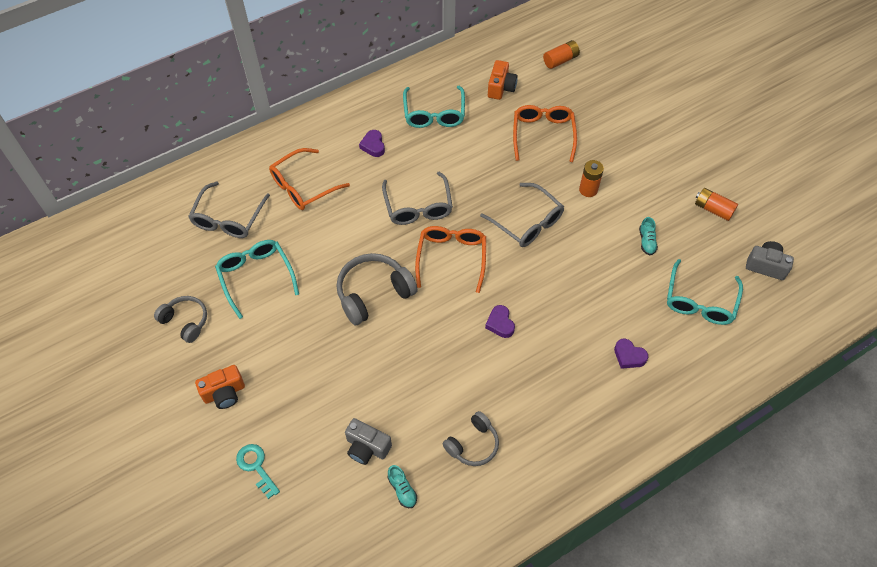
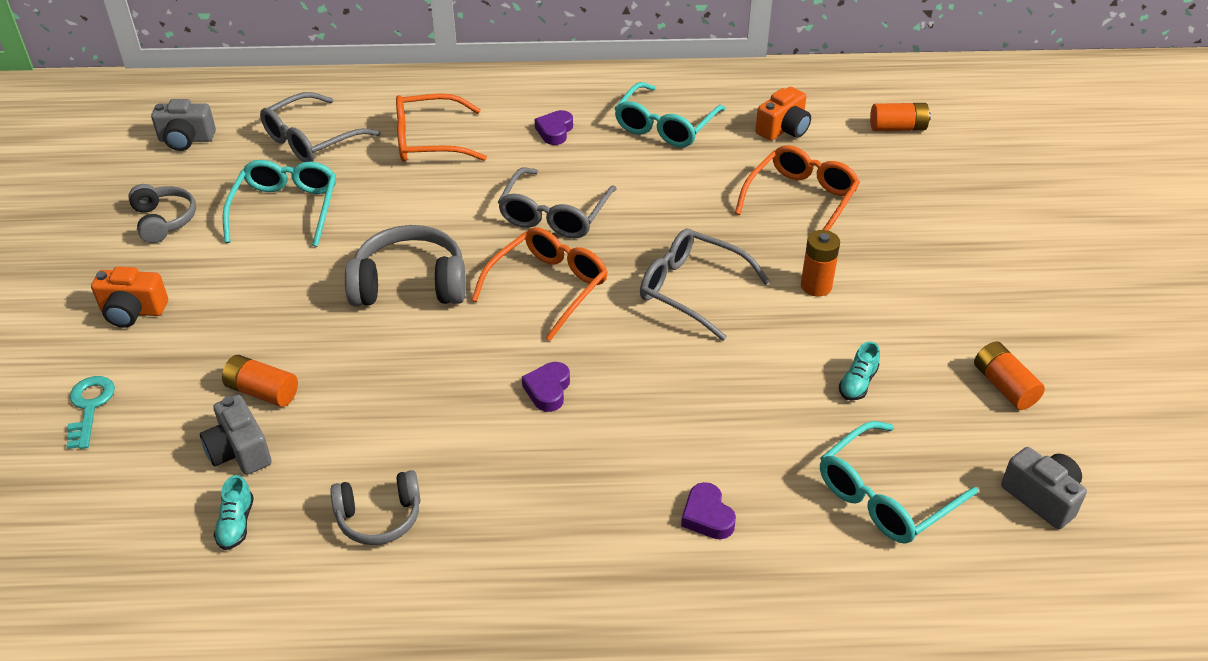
camera: 30 degrees right, 15 degrees down
grey glasses [480,183,564,247] -> grey glasses turned 135 degrees clockwise [640,228,770,341]
none -> grey camera [151,99,216,151]
none -> orange battery [222,355,298,407]

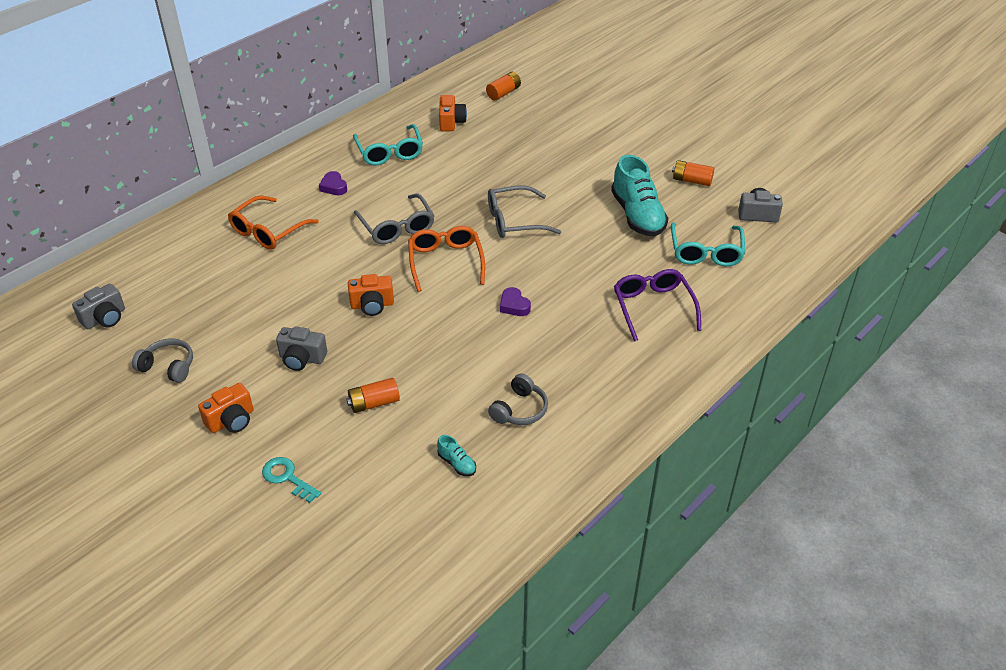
camera: 45 degrees left, 0 degrees up
grey camera [200,395,272,475] -> grey camera moved to [276,326,327,371]
turquoise glasses [223,160,336,247] -> none
grey glasses [260,92,381,162] -> none
grey headphones [345,225,466,306] -> orange camera [348,274,394,316]
purple heart [681,482,736,539] -> purple glasses [614,269,701,342]
orange glasses [735,145,860,231] -> none
orange battery [801,230,840,296] -> none
turquoise shoe [839,341,880,401] -> turquoise shoe [611,155,668,236], size x2.38

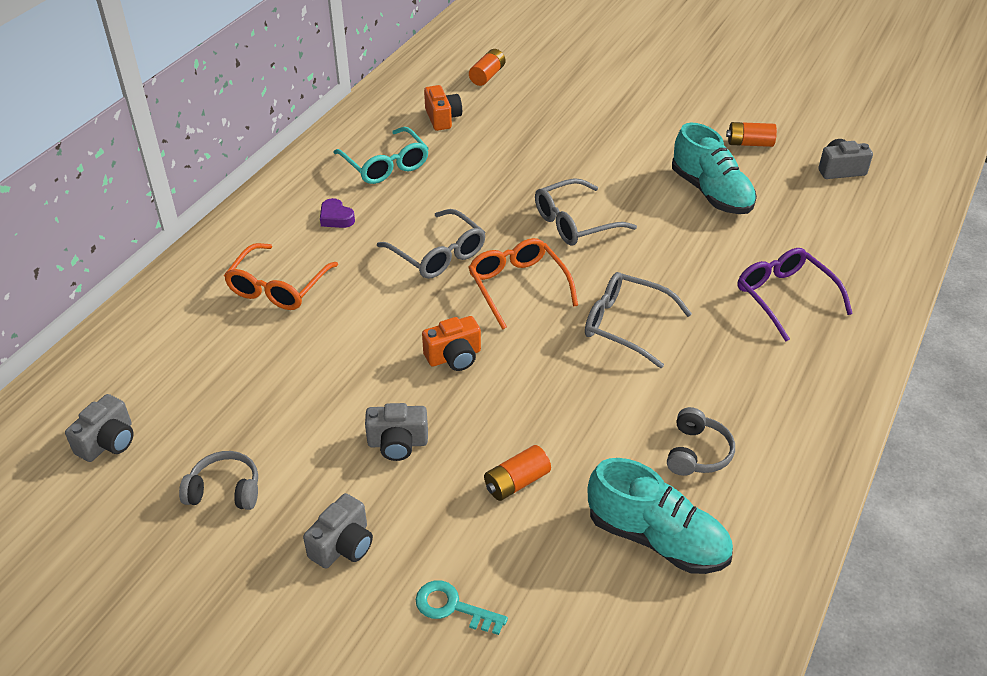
camera: 15 degrees left, 0 degrees up
orange camera [198,383,254,433] -> grey camera [303,493,373,569]
turquoise shoe [437,435,476,476] -> turquoise shoe [588,458,733,574], size x2.38
purple heart [500,287,531,316] -> grey glasses [585,272,692,368]
turquoise glasses [671,223,745,266] -> none

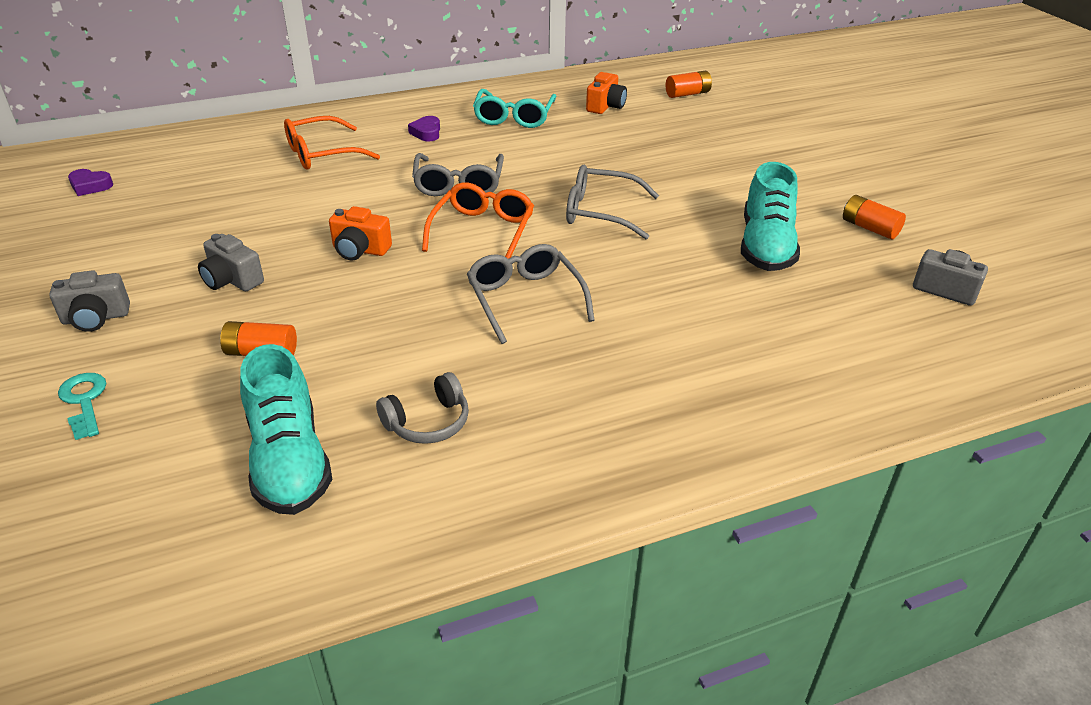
camera: 40 degrees right, 5 degrees down
grey camera [65,394,134,462] -> purple heart [68,169,113,196]
grey headphones [179,451,258,510] -> none
purple glasses [738,248,853,342] -> none

